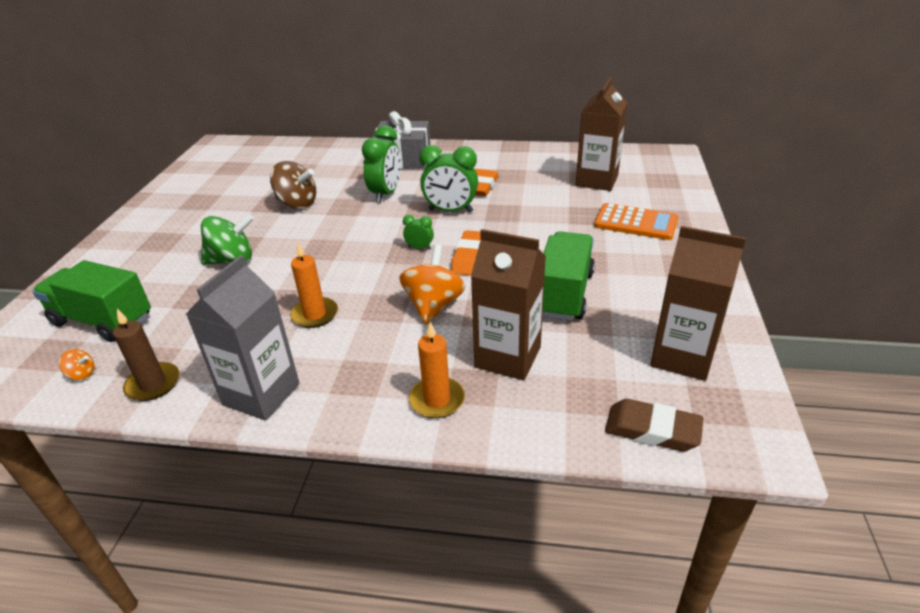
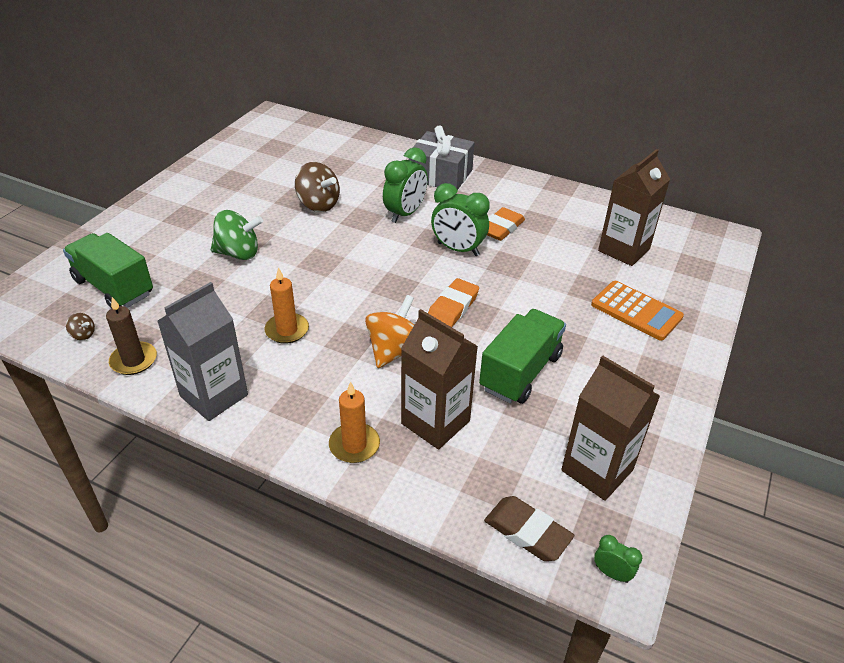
camera: 15 degrees right, 5 degrees up
orange spinning top [59,349,94,380] -> brown spinning top [66,313,95,340]
green clock [403,215,434,250] -> green clock moved to [594,535,642,583]

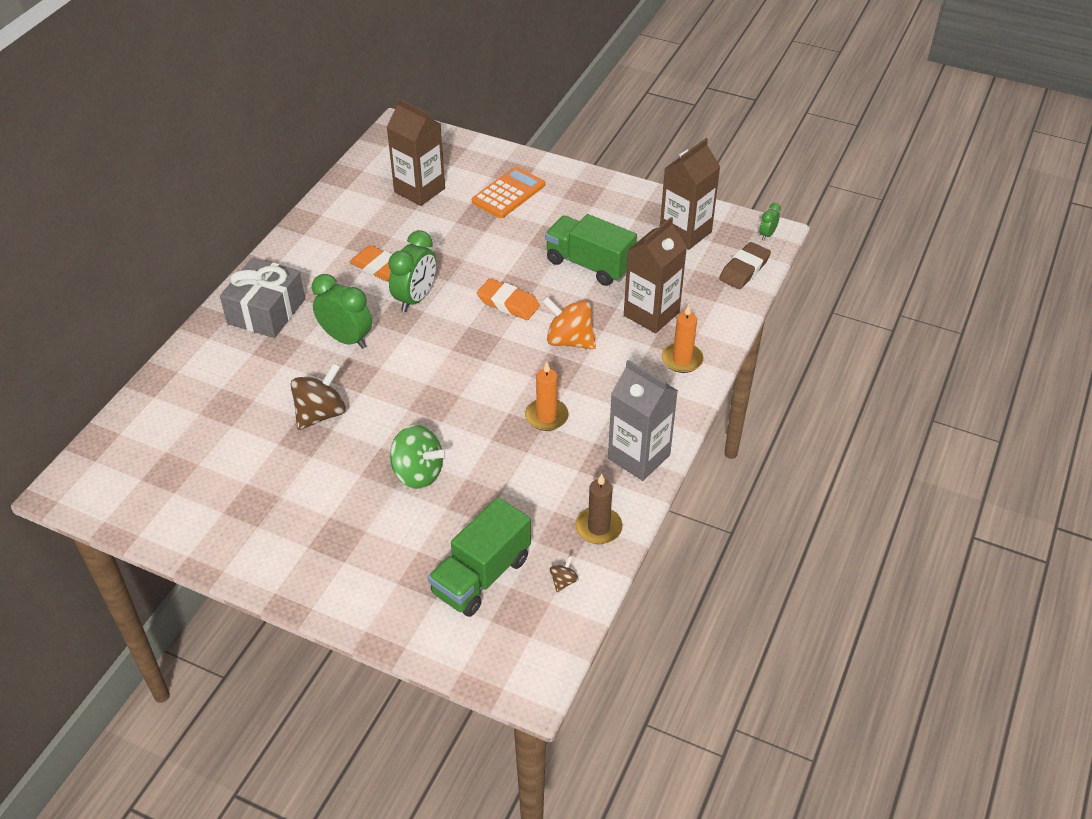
camera: 90 degrees left, 5 degrees up
green spinning top [211,210,263,260] -> green spinning top turned 120 degrees clockwise [390,425,445,489]

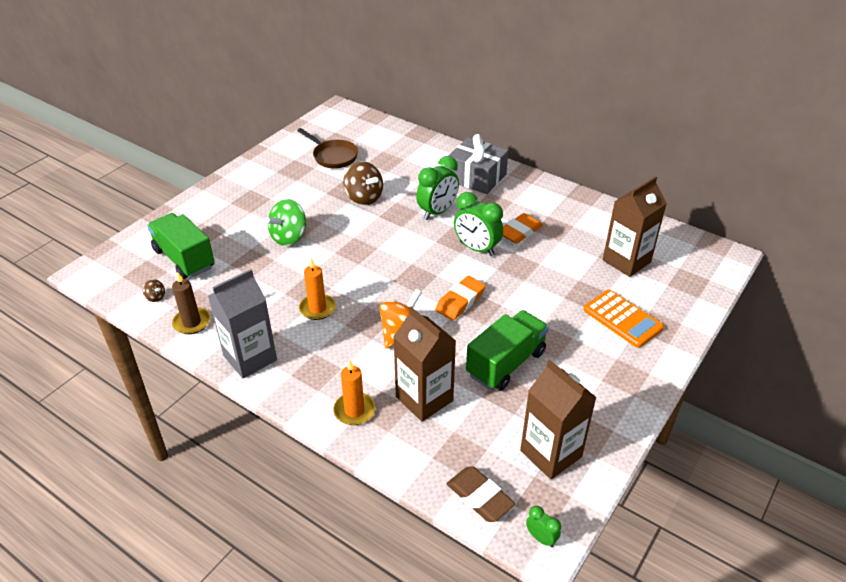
camera: 100 degrees right, 5 degrees down
none -> brown pan [297,128,358,168]

